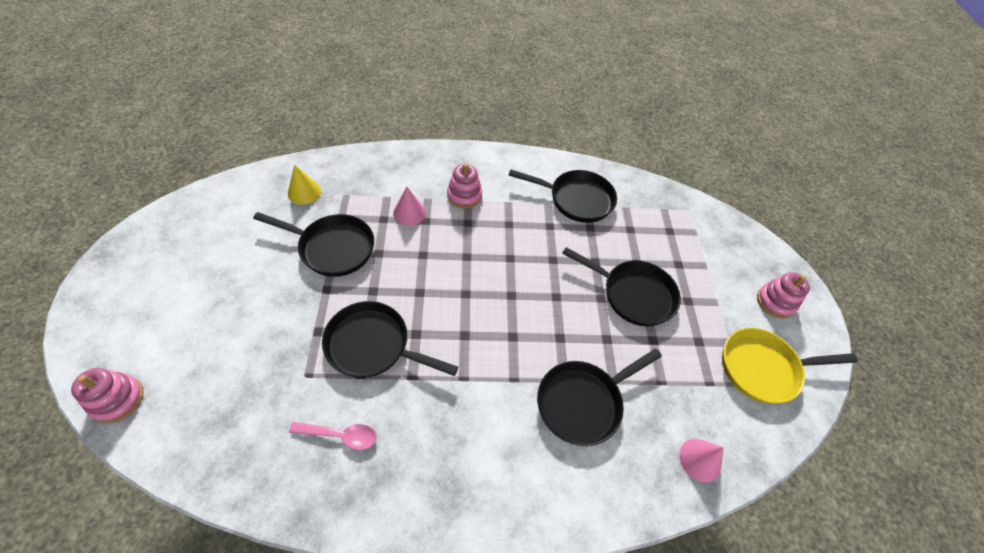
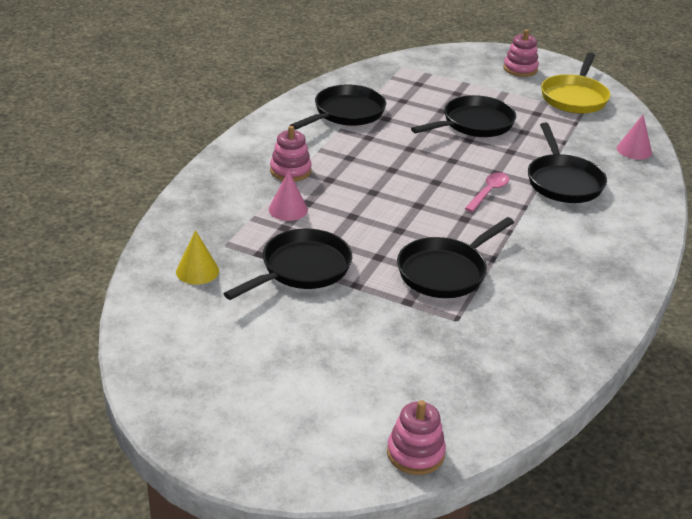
camera: 60 degrees left, 20 degrees down
pink spoon [289,422,377,450] -> pink spoon moved to [465,172,509,212]

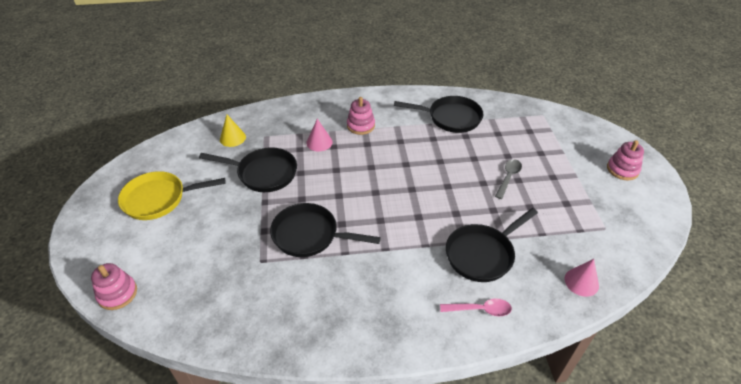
camera: 60 degrees right, 10 degrees up
black pan [411,95,516,137] -> grey spoon [495,159,522,199]
pink spoon [465,172,509,212] -> pink spoon moved to [440,298,512,316]
yellow pan [541,52,611,114] -> yellow pan moved to [118,171,226,220]

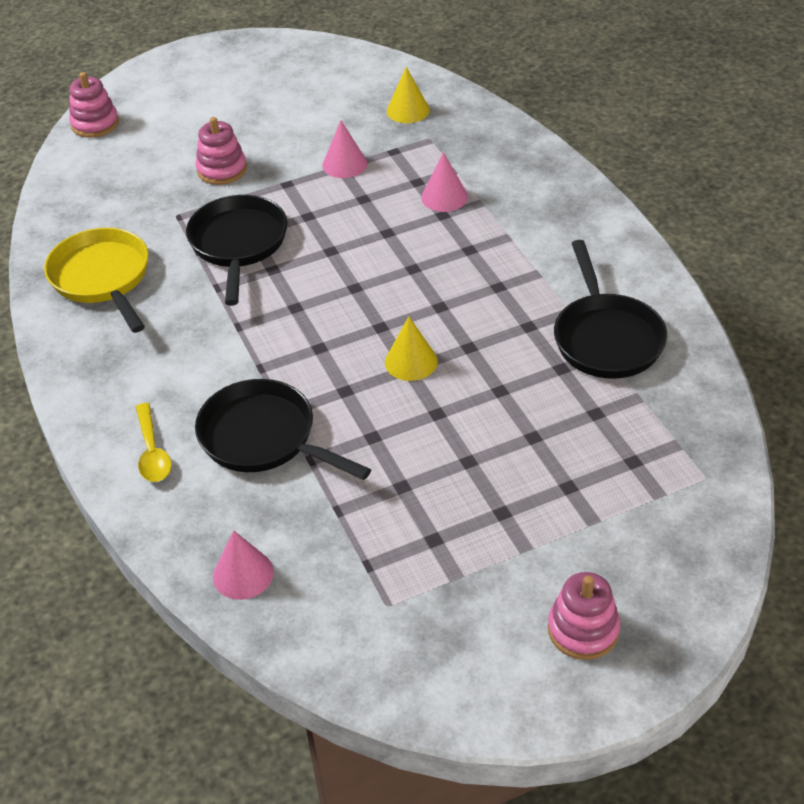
camera: 75 degrees right, 0 degrees up
yellow pan [118,171,226,220] -> yellow pan moved to [44,228,149,333]
black pan [199,147,297,192] -> pink cone [322,120,367,178]
pink stacking toy [347,97,375,135] -> pink stacking toy moved to [196,117,247,185]
pink spoon [440,298,512,316] -> yellow spoon [136,403,172,482]
grey spoon [495,159,522,199] -> none
none -> yellow cone [385,316,438,381]

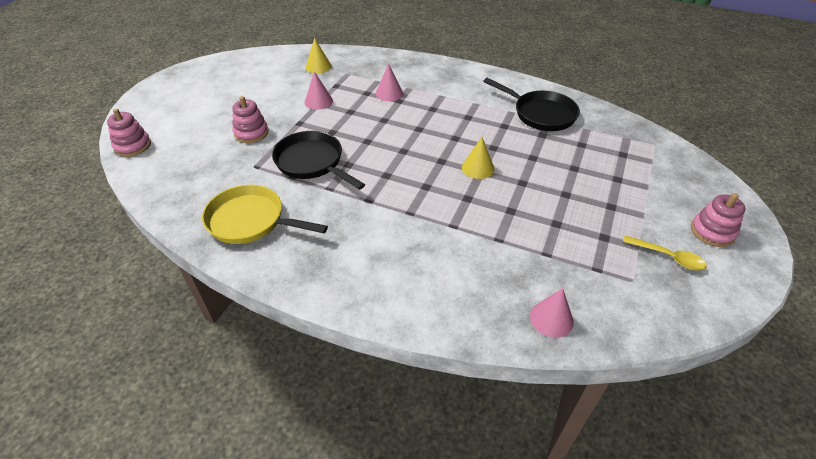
camera: 45 degrees left, 0 degrees up
yellow spoon [136,403,172,482] -> yellow spoon moved to [623,235,707,270]
black pan [195,379,371,480] -> none

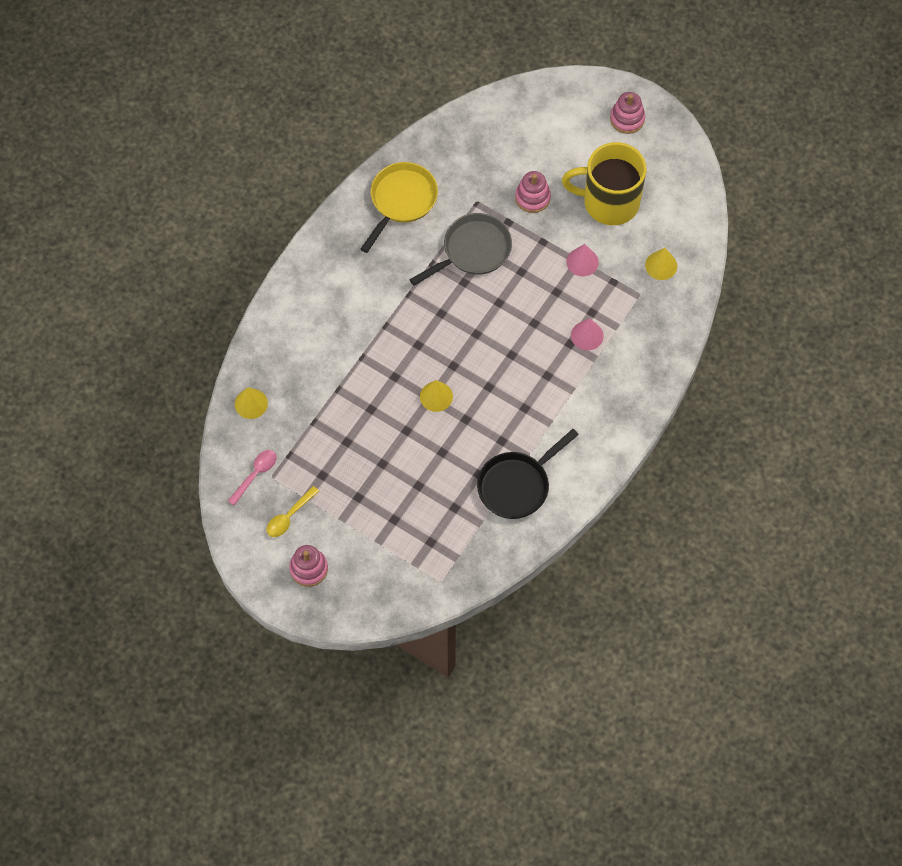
camera: 100 degrees right, 20 degrees up
pink stacking toy [107,109,151,157] -> pink stacking toy moved to [610,92,645,134]
black pan [272,131,365,190] -> grey pan [409,213,512,286]
pink cone [530,288,574,338] -> yellow cone [235,387,268,419]
none -> pink spoon [228,450,277,506]
none -> yellow mug [562,142,647,225]

